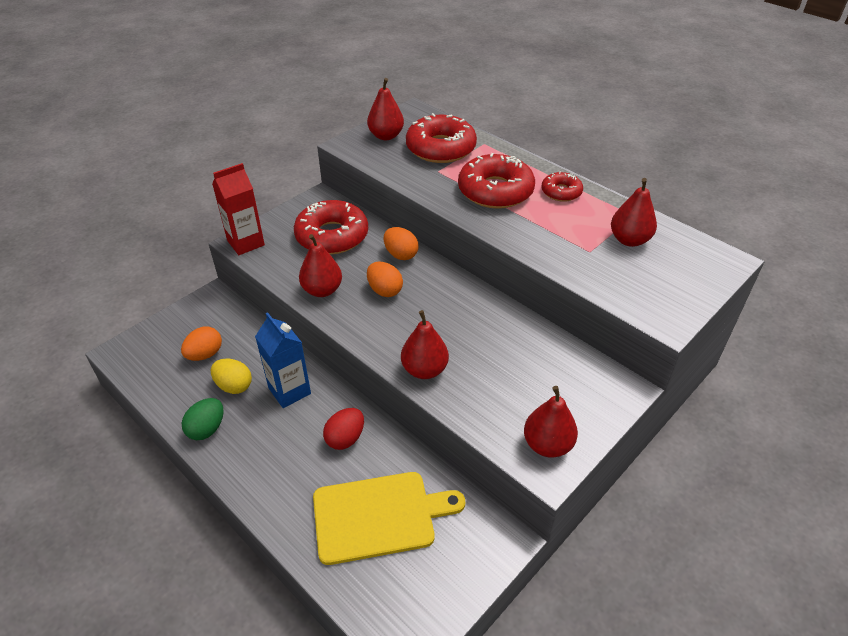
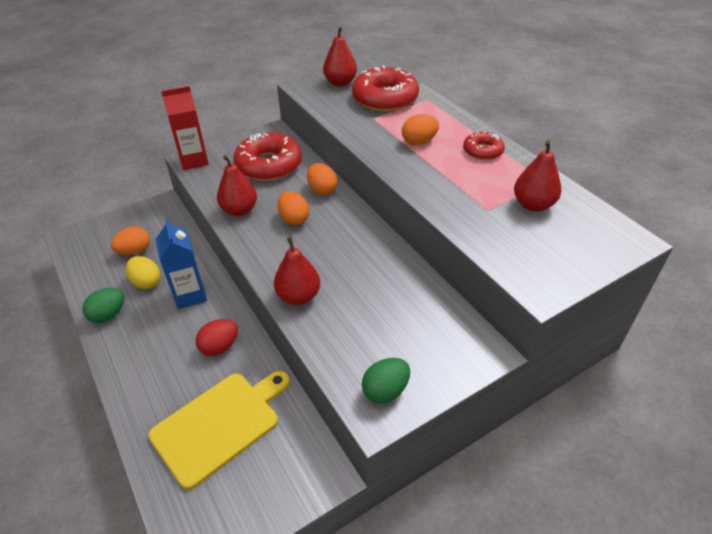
camera: 15 degrees right, 0 degrees up
yellow cutting board [313,472,465,565] -> yellow cutting board turned 45 degrees counterclockwise [148,371,290,490]
red donut [458,153,535,209] -> orange egg [402,114,439,145]
red pear [524,386,578,458] -> green egg [362,358,410,404]

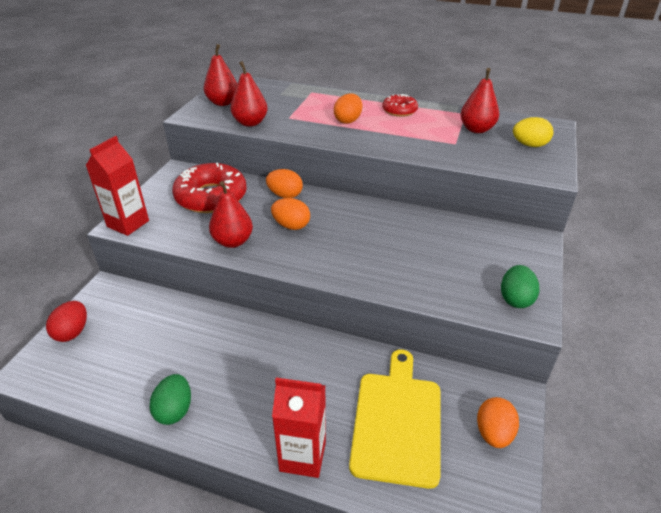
camera: 40 degrees left, 5 degrees down
orange egg [111,226,150,255] -> orange egg moved to [477,397,519,448]
yellow egg [126,256,160,289] -> yellow egg moved to [513,117,553,147]
blue carton [155,218,207,309] -> none
red egg [196,319,238,356] -> red egg moved to [46,301,87,342]
red pear [274,237,320,305] -> red pear moved to [230,61,268,127]
red donut [352,65,419,112] -> none
none -> red carton [272,378,326,478]

